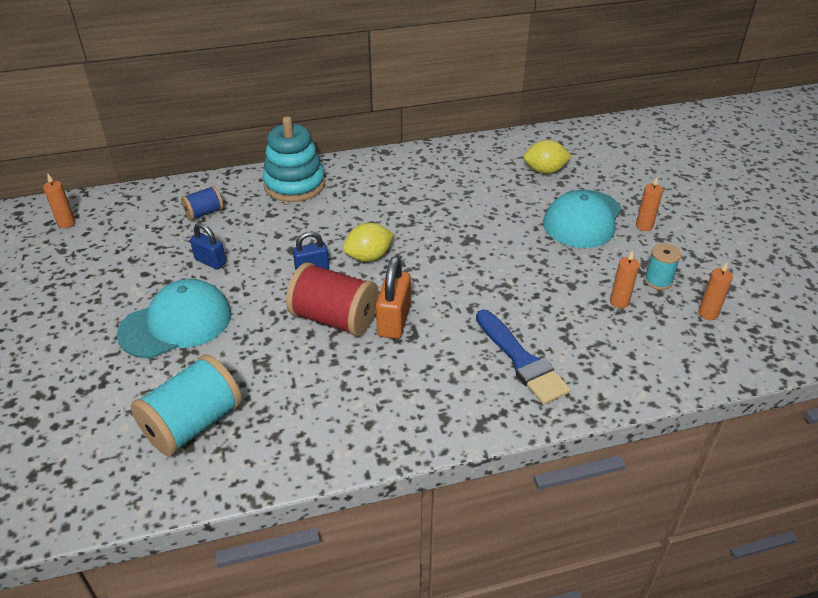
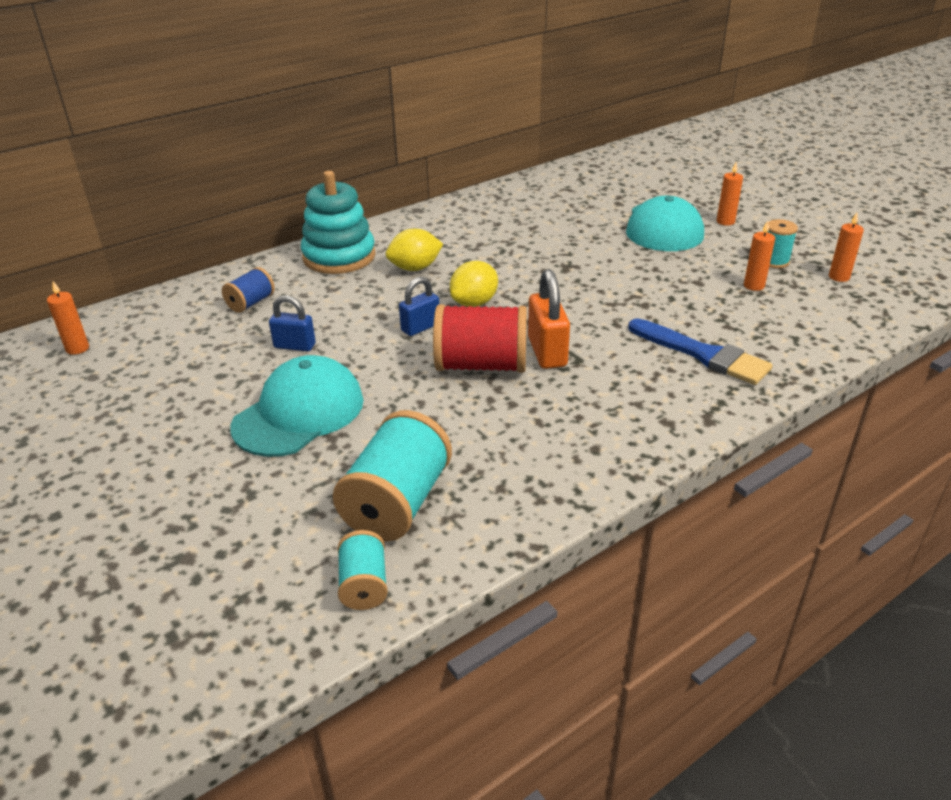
camera: 20 degrees left, 5 degrees down
yellow lemon [524,140,572,174] -> yellow lemon moved to [386,229,443,271]
none -> turquoise spool [338,530,388,610]

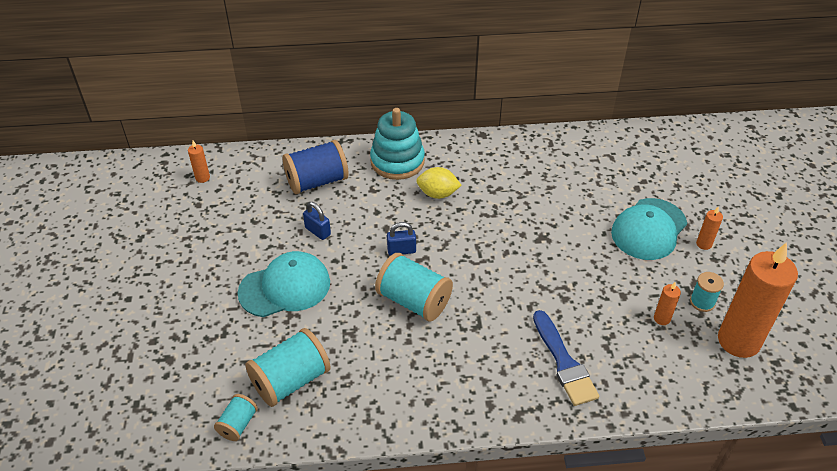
camera: 30 degrees right, 10 degrees up
blue spool [222,267,275,313] -> blue spool [283,140,349,194], size x1.87
red spool [433,304,527,373] -> turquoise spool [375,253,453,322]
yellow lemon [450,261,498,307] -> none
orange padlock [528,269,570,369] -> none
orange candle [829,213,864,282] -> orange candle [718,242,798,358], size x2.45

